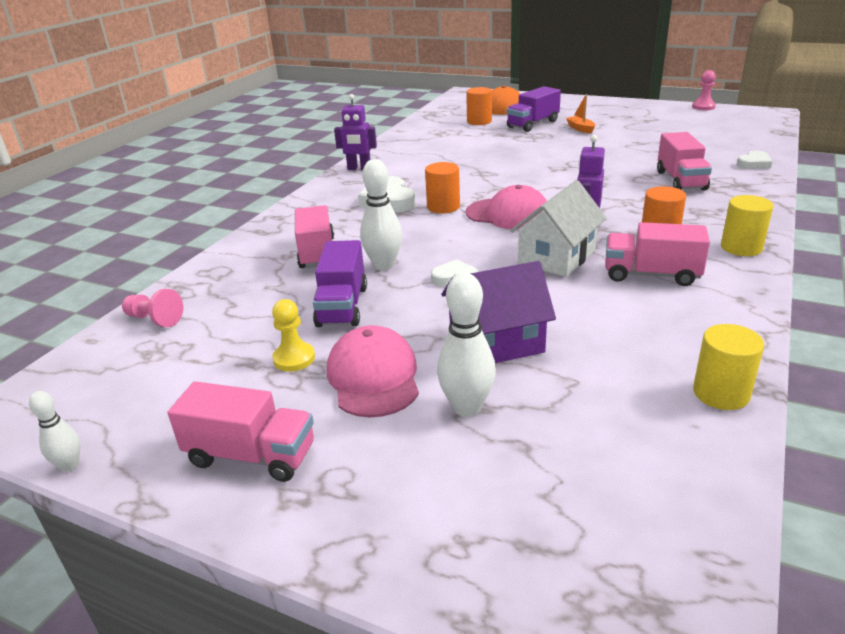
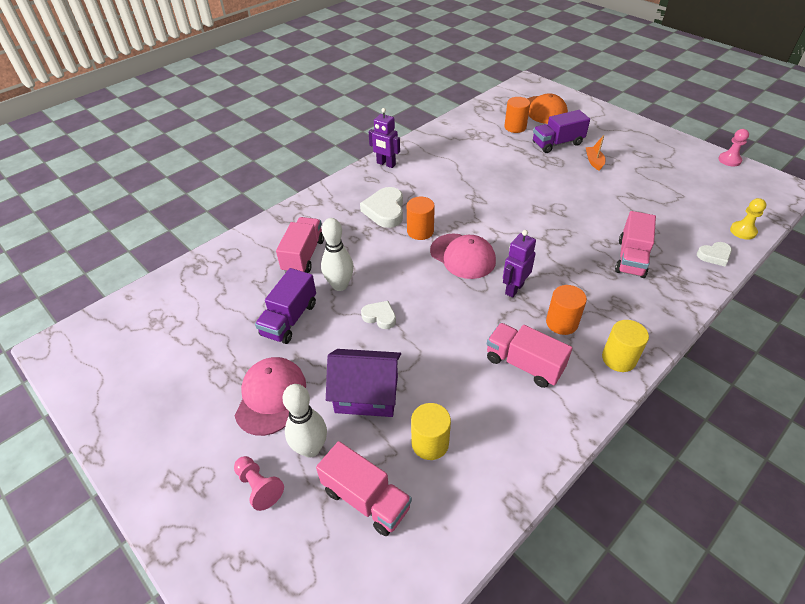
camera: 20 degrees right, 15 degrees up
white bowling pin [29,391,80,472] -> none
pink pawn [122,289,183,327] -> pink pawn moved to [234,456,284,511]
pink truck [168,381,314,482] -> pink truck moved to [316,441,412,536]
yellow pawn [272,299,315,371] -> yellow pawn moved to [730,198,766,240]
white house [510,180,607,277] -> none
yellow cylinder [693,324,764,410] -> yellow cylinder moved to [411,403,451,460]

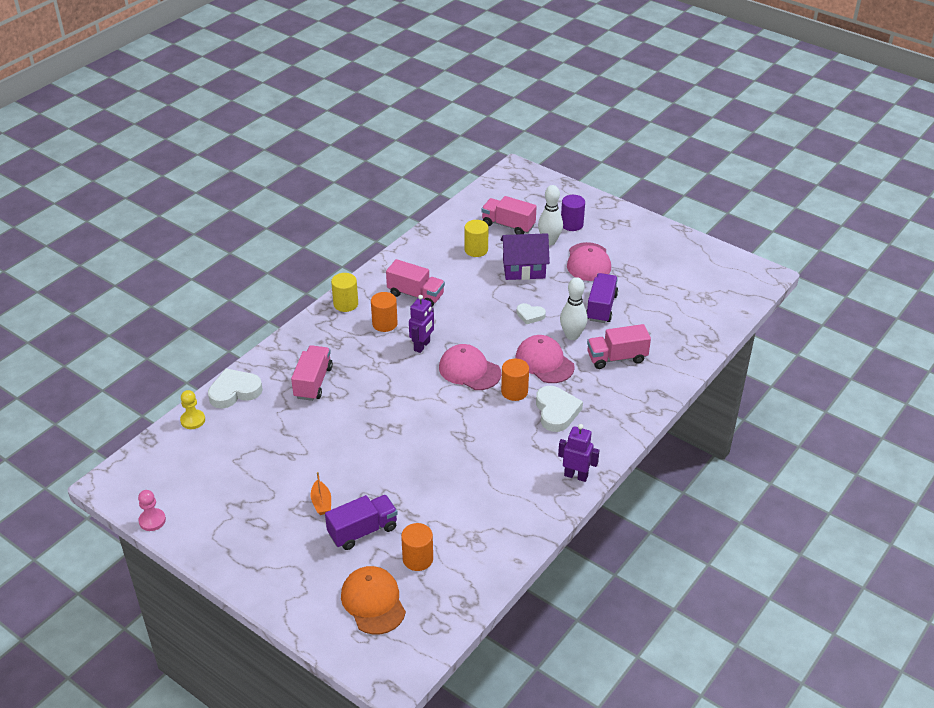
camera: 170 degrees right, 5 degrees down
pink pawn [234,456,284,511] -> purple cylinder [561,195,585,231]
pink truck [276,217,324,273] -> pink truck turned 75 degrees clockwise [587,324,651,369]
white heart [697,242,732,266] -> white heart [208,368,263,409], size x1.70
none -> pink cap [516,335,575,383]

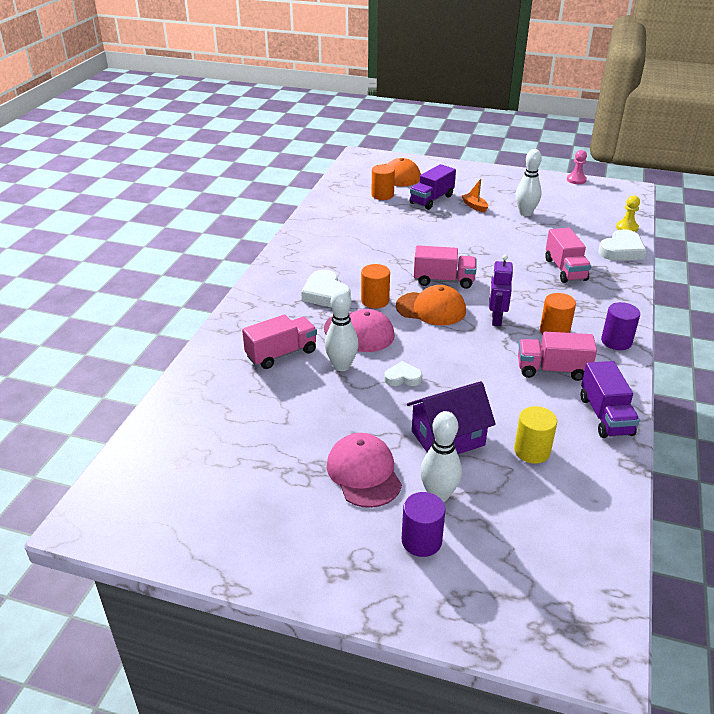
camera: 160 degrees right, 5 degrees down
yellow cylinder [331,273,358,312] -> purple cylinder [601,302,640,350]
pink cap [439,344,501,390] -> orange cap [396,285,466,326]
pink truck [481,196,537,235] -> pink truck moved to [414,245,476,289]
purple robot [558,424,600,482] -> none
purple truck [586,273,618,323] -> purple truck moved to [581,361,640,438]
none -> white bowling pin [516,149,542,216]

